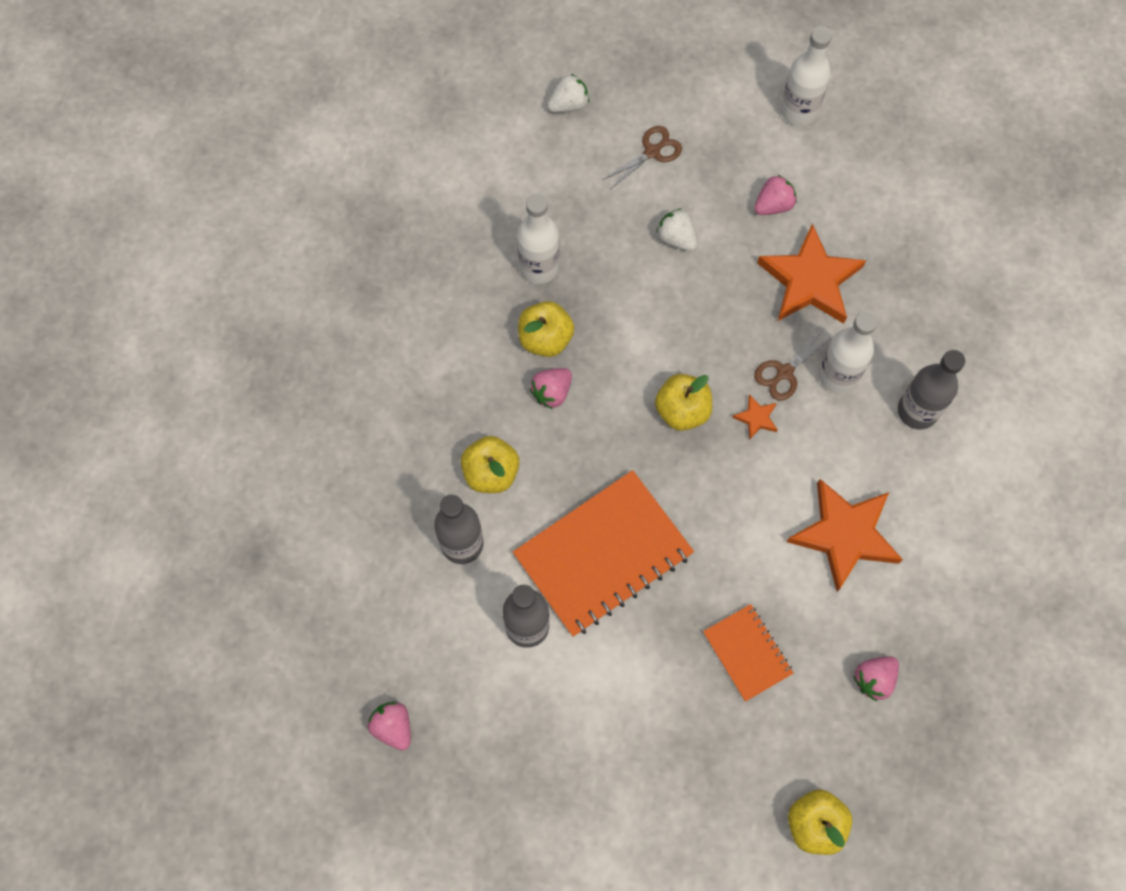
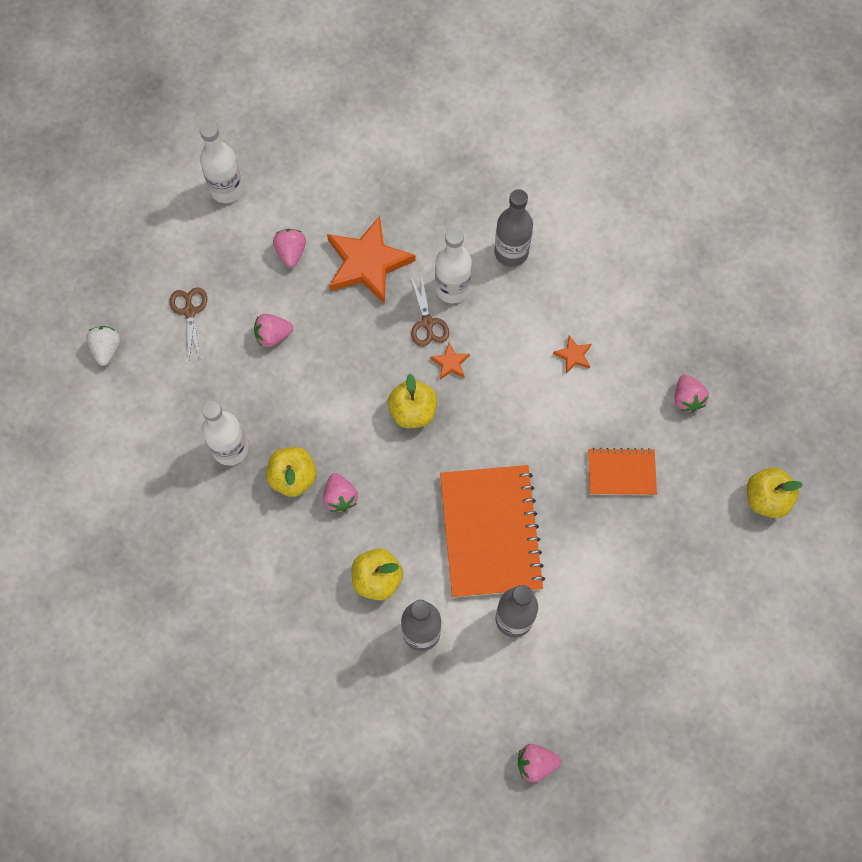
camera: 60 degrees left, 0 degrees up
white strawberry [656,208,698,251] -> pink strawberry [254,314,293,347]
orange star [787,479,903,592] -> orange star [553,335,591,373], size x0.42

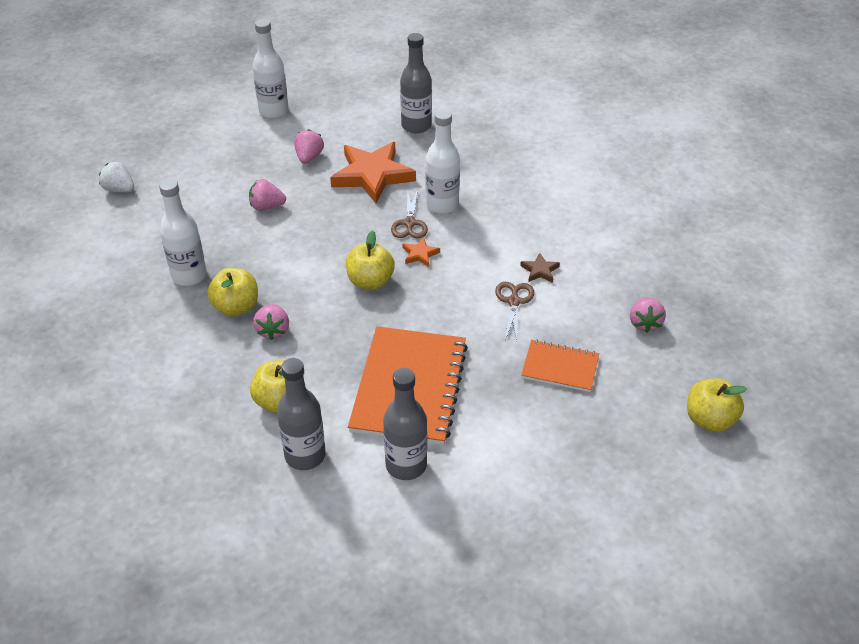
camera: 15 degrees right, 25 degrees down
white strawberry [86,326,121,366] -> white strawberry turned 75 degrees counterclockwise [99,162,134,192]
brown scissors [170,287,207,360] -> brown scissors moved to [495,282,534,340]
grey bottle [494,189,533,267] -> grey bottle moved to [400,33,432,133]
pink strawberry [518,744,561,783] -> none
orange star [553,335,591,373] -> brown star [520,253,560,283]

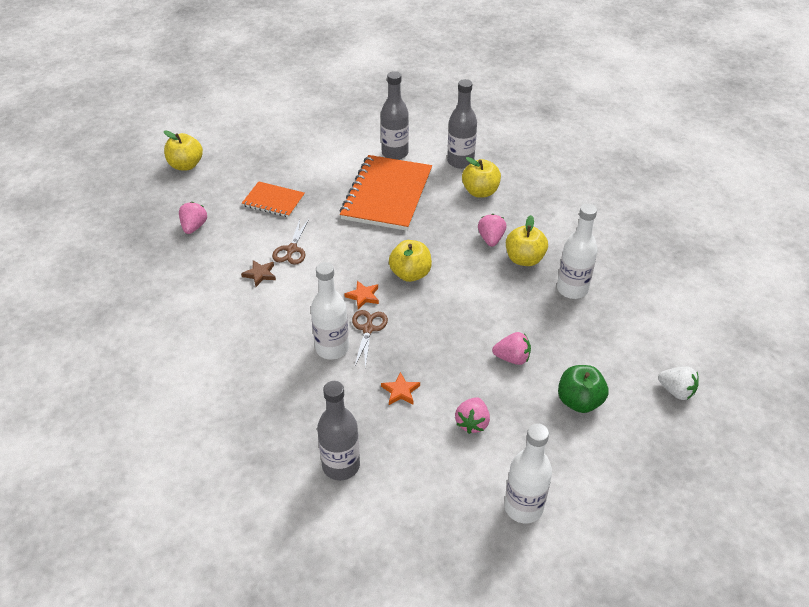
camera: 175 degrees left, 0 degrees up
orange star [330,142,416,204] -> orange star [381,372,420,405], size x0.42
none -> green apple [558,365,608,413]

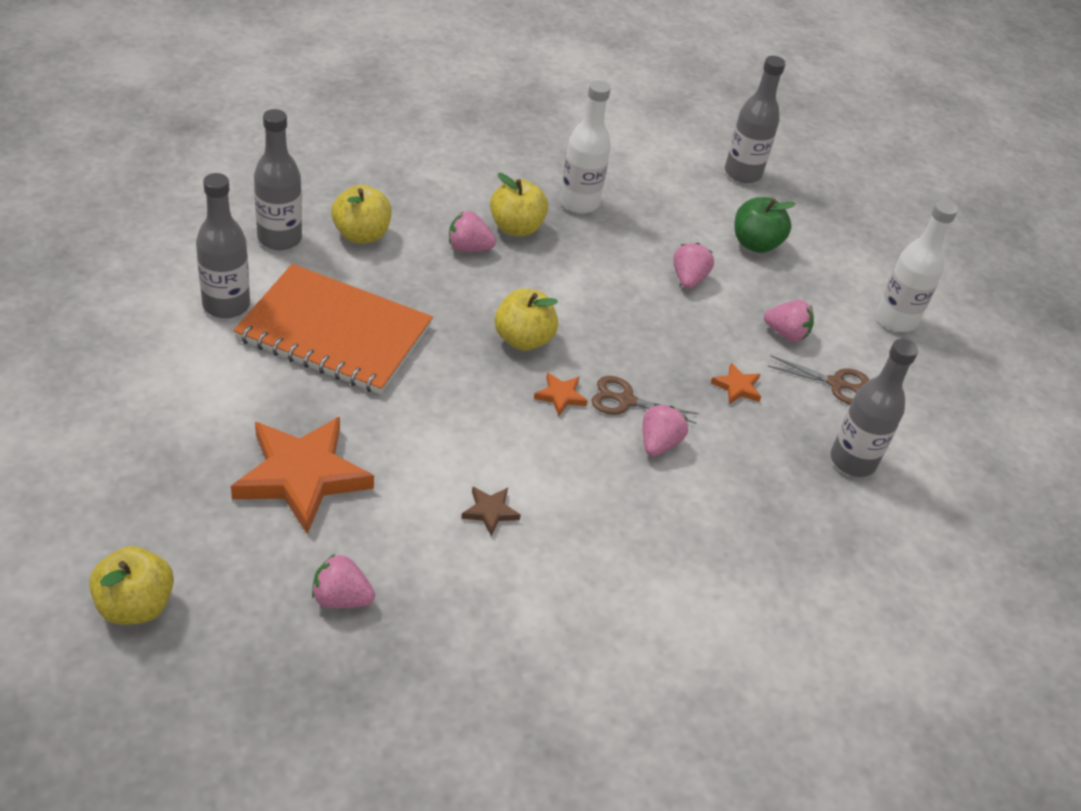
camera: 90 degrees left, 0 degrees up
orange notebook [242,181,305,217] -> orange star [231,417,374,534]
brown scissors [272,219,309,265] -> brown scissors moved to [768,356,869,405]
white bottle [311,262,349,360] -> pink strawberry [643,404,688,456]
white strawberry [658,366,699,400] -> grey bottle [725,56,786,183]

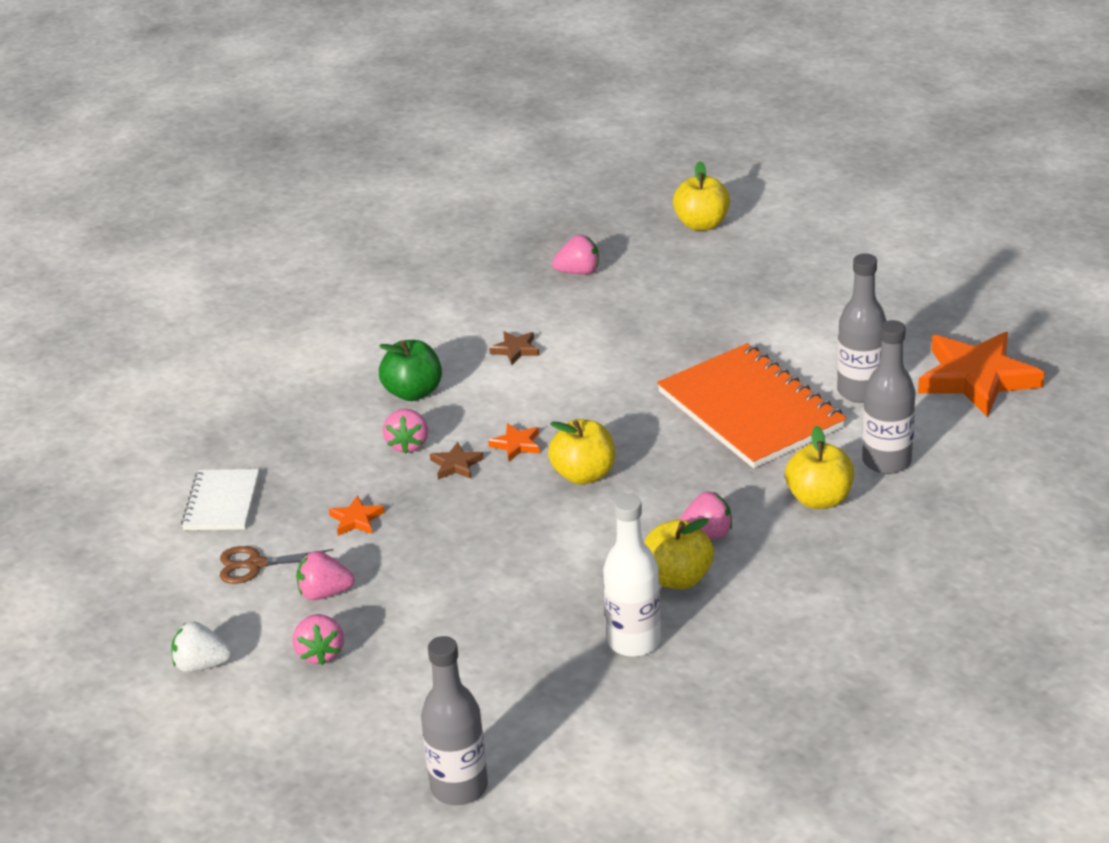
camera: 165 degrees right, 10 degrees down
orange star [231,417,374,534] -> orange star moved to [918,332,1045,417]
orange notebook [233,264,433,394] -> orange notebook turned 60 degrees clockwise [657,343,847,468]
brown scissors [591,376,699,424] -> brown star [430,442,484,480]
pink strawberry [673,243,714,289] -> pink strawberry moved to [293,614,344,665]
green apple [734,197,796,253] -> green apple moved to [379,340,442,401]
grey bottle [830,339,918,477] -> white notebook [181,469,259,530]
white bottle [876,200,958,332] -> white strawberry [171,621,232,672]

